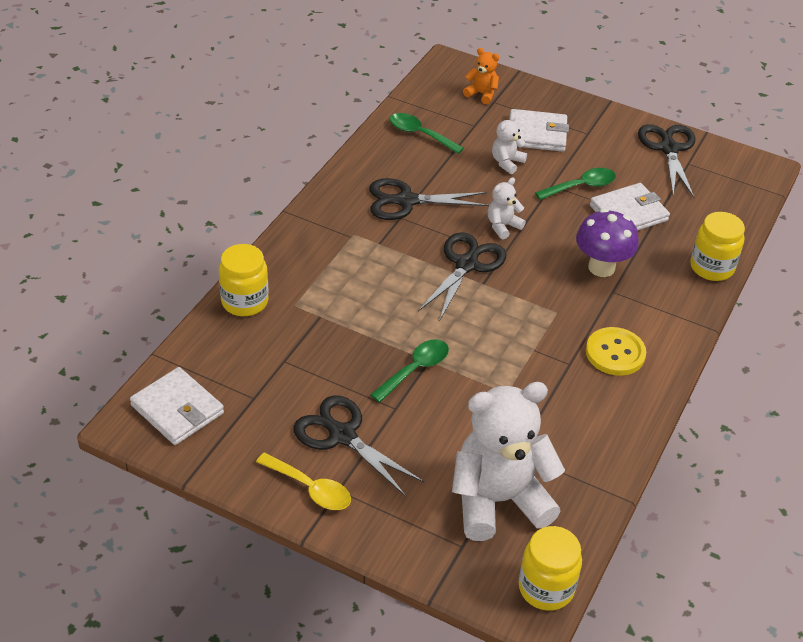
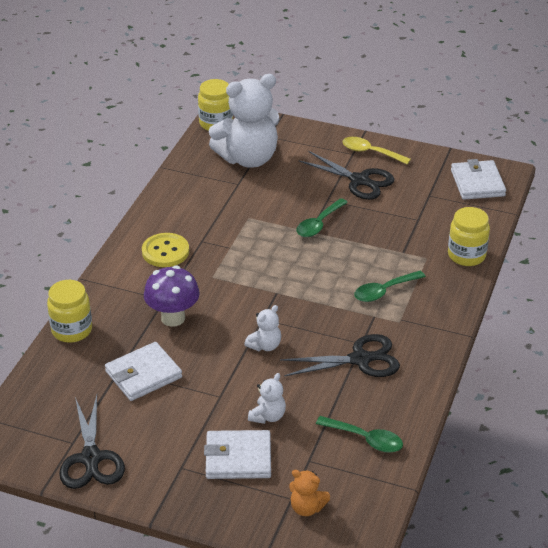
camera: 175 degrees right, 5 degrees down
white wallet [130,367,224,445] -> white wallet turned 45 degrees clockwise [451,159,506,200]
black scissors [418,232,506,321] -> none
green spoon [535,168,616,200] -> green spoon moved to [354,271,426,302]

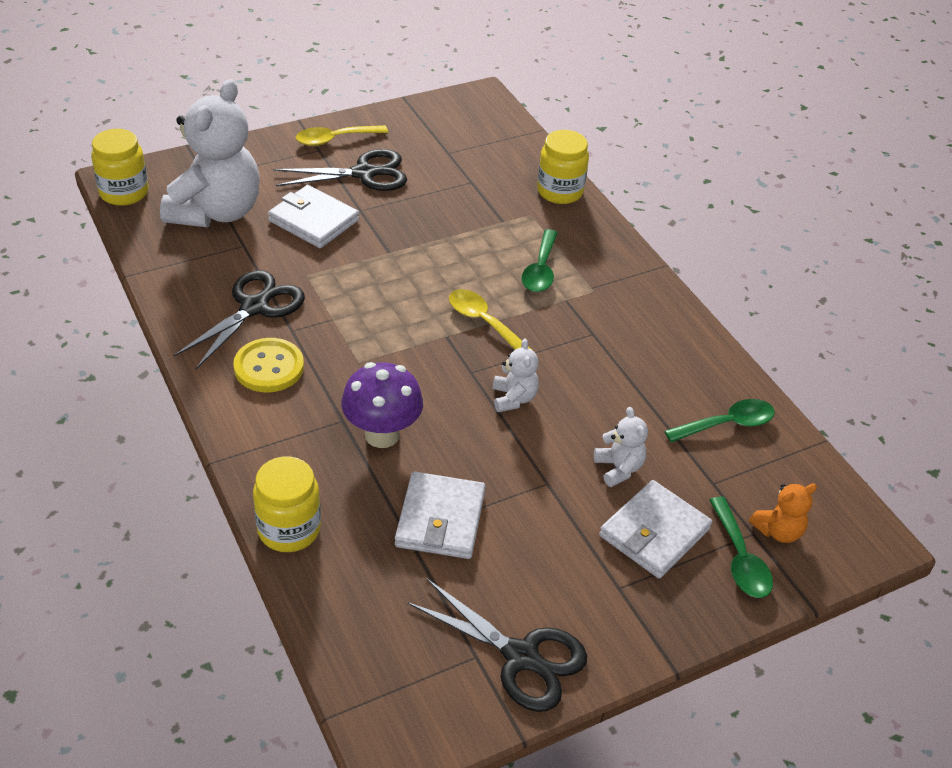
camera: 50 degrees left, 5 degrees up
black scissors [280,334,400,377] -> black scissors moved to [174,270,305,369]
green spoon [297,198,348,237] -> green spoon moved to [710,497,773,598]
white wallet [451,159,506,200] -> white wallet moved to [268,185,359,248]
none -> yellow spoon [449,289,532,350]

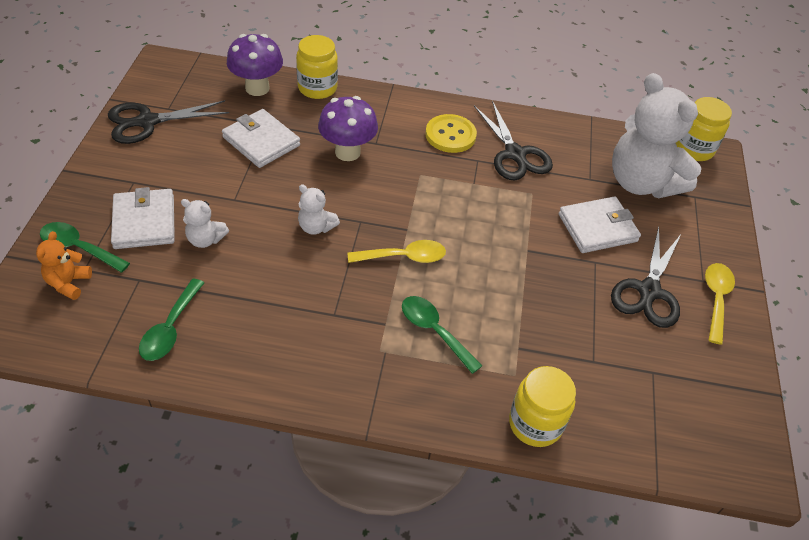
camera: 125 degrees right, 5 degrees up
none -> purple mushroom [227,34,283,96]

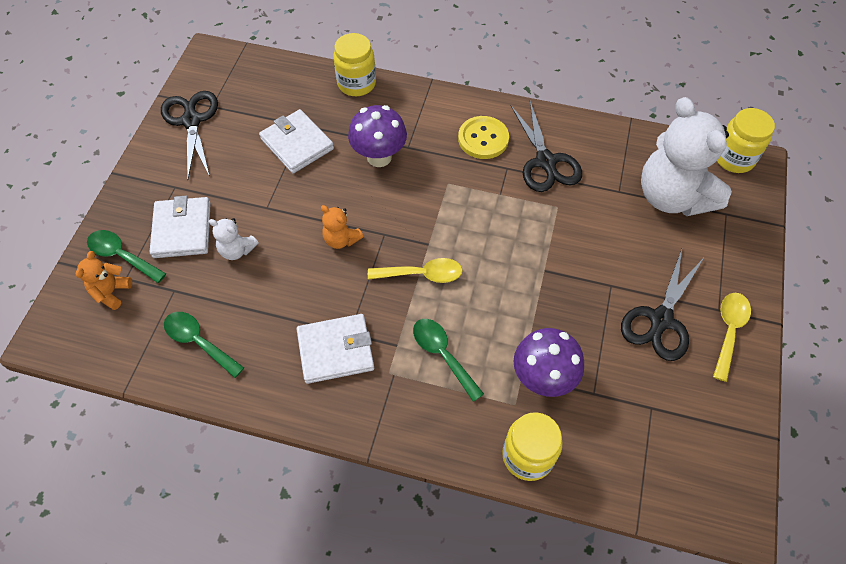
camera: 10 degrees right, 10 degrees up
black scissors [108,100,229,144] -> black scissors turned 90 degrees clockwise [161,91,218,179]
green spoon [139,279,204,361] -> green spoon turned 105 degrees clockwise [164,312,244,378]
purple mushroom [227,34,283,96] -> purple mushroom moved to [514,328,584,397]
white teddy bear [298,184,340,235] -> orange teddy bear [321,205,364,249]
white wallet [559,197,641,253] -> white wallet moved to [297,314,374,384]

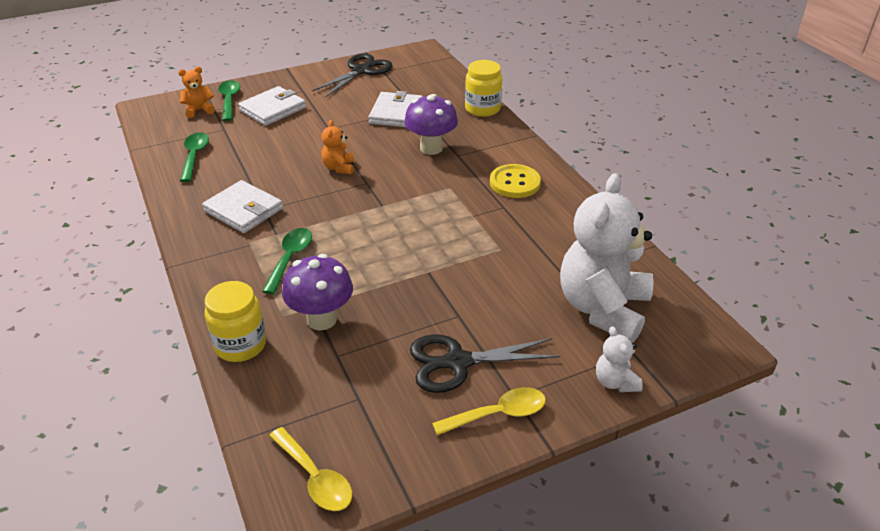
camera: 50 degrees right, 20 degrees down
white teddy bear [209,218,259,260] -> white teddy bear moved to [596,326,643,392]
yellow spoon [368,258,463,283] -> yellow spoon moved to [269,427,352,511]
black scissors [511,101,582,192] -> none
yellow jar [717,108,775,173] -> none

